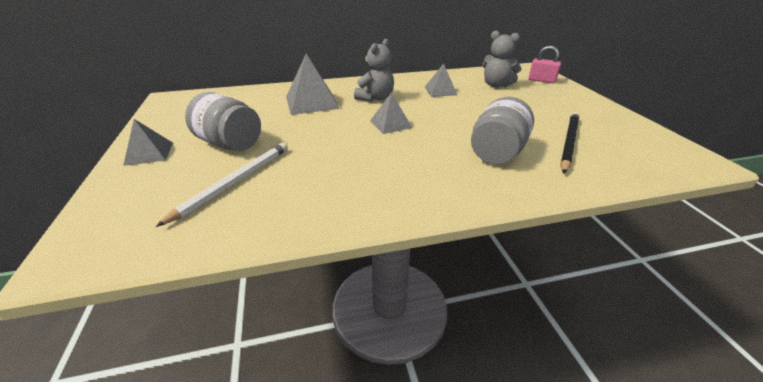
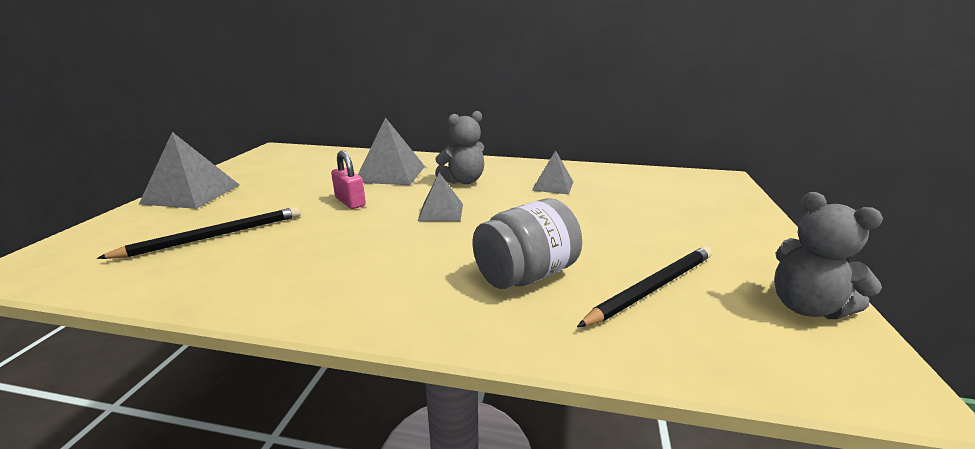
camera: 25 degrees right, 10 degrees down
grey pyramid [123,119,173,166] -> grey pyramid [139,132,239,209], size x1.64
white pencil [156,143,288,227] -> black pencil [96,207,300,259]
grey jar [185,92,261,151] -> none
grey teddy bear [482,31,522,87] -> grey teddy bear moved to [774,192,883,319]
pink padlock [528,45,561,83] -> pink padlock moved to [331,151,366,209]

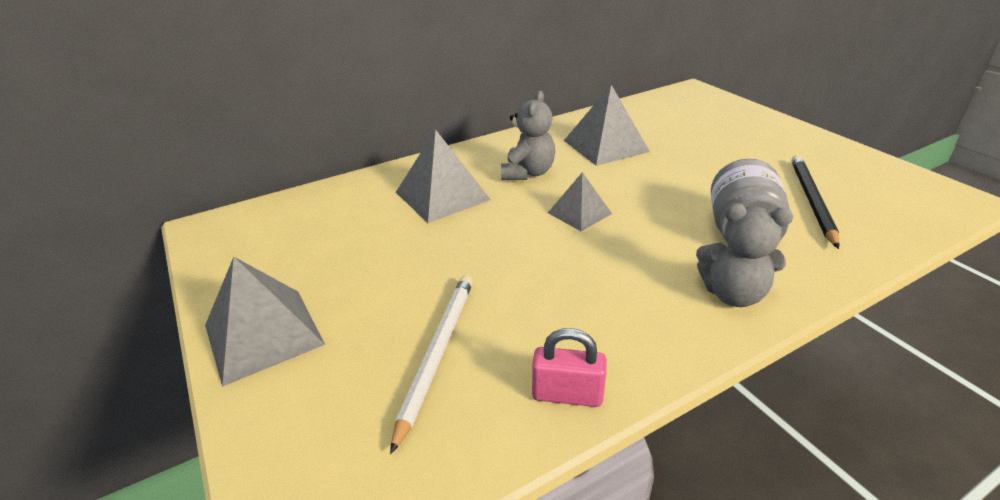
camera: 40 degrees left, 10 degrees up
black pencil [96,207,300,259] -> white pencil [390,275,473,454]
pink padlock [331,151,366,209] -> pink padlock moved to [532,328,607,407]
grey pyramid [532,150,573,195] -> grey pyramid [564,85,650,166], size x1.64
grey teddy bear [774,192,883,319] -> grey teddy bear moved to [696,203,793,307]

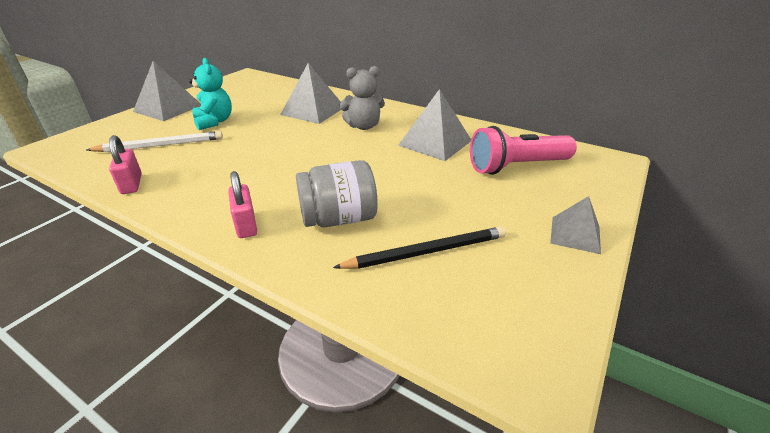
camera: 60 degrees right, 0 degrees up
grey pyramid [548,172,612,231] -> grey pyramid moved to [550,196,601,254]
grey teddy bear [696,203,793,307] -> pink padlock [228,171,257,238]
none -> turquoise teddy bear [189,58,232,130]
none -> pink flashlight [470,126,577,175]

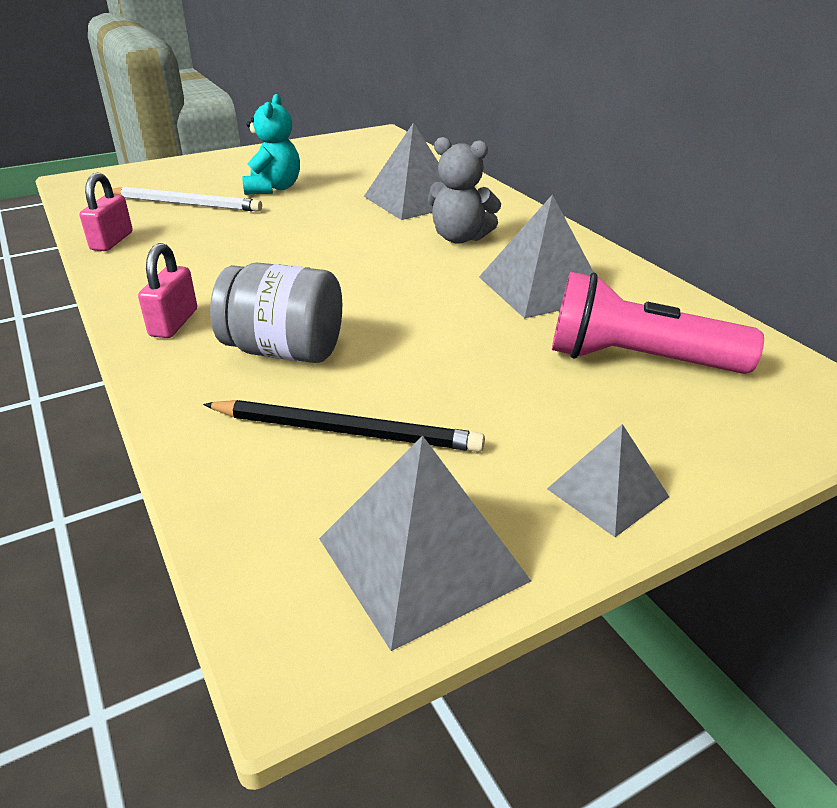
camera: 30 degrees right, 0 degrees up
grey pyramid [133,61,201,121] -> grey pyramid moved to [319,435,531,651]

